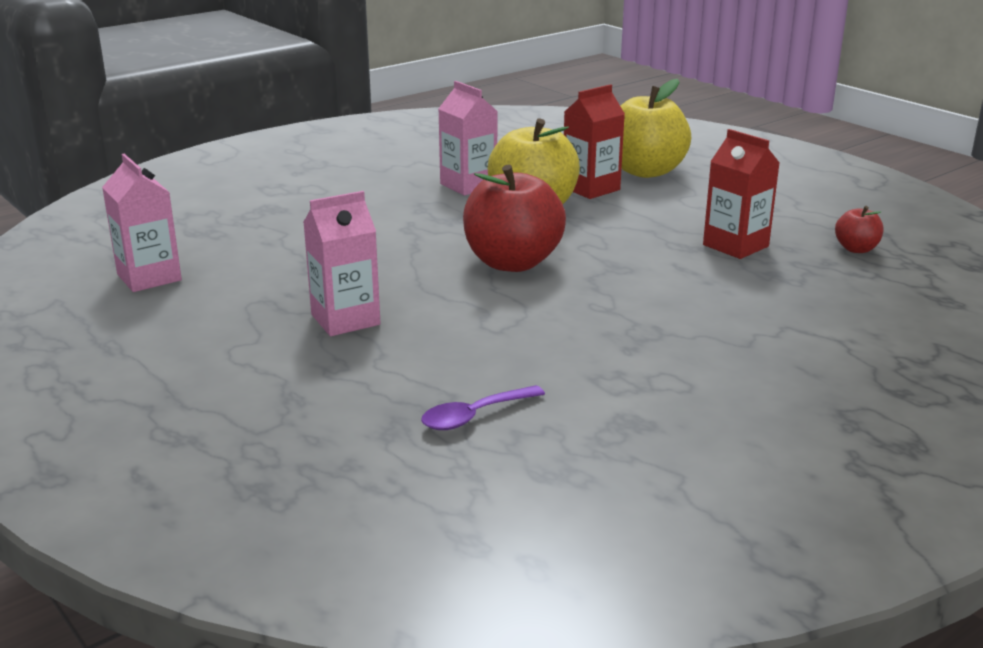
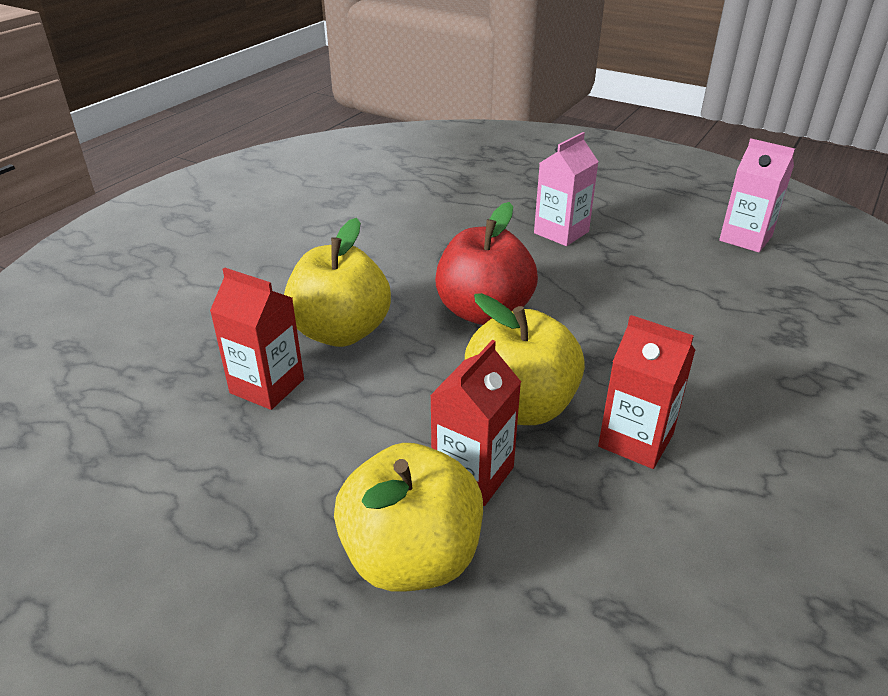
camera: 160 degrees right, 10 degrees up
purple spoon [421,385,545,430] -> none
pink carton [438,81,497,196] -> red carton [598,315,695,469]
red apple [835,206,884,253] -> none
none -> yellow apple [284,218,391,347]

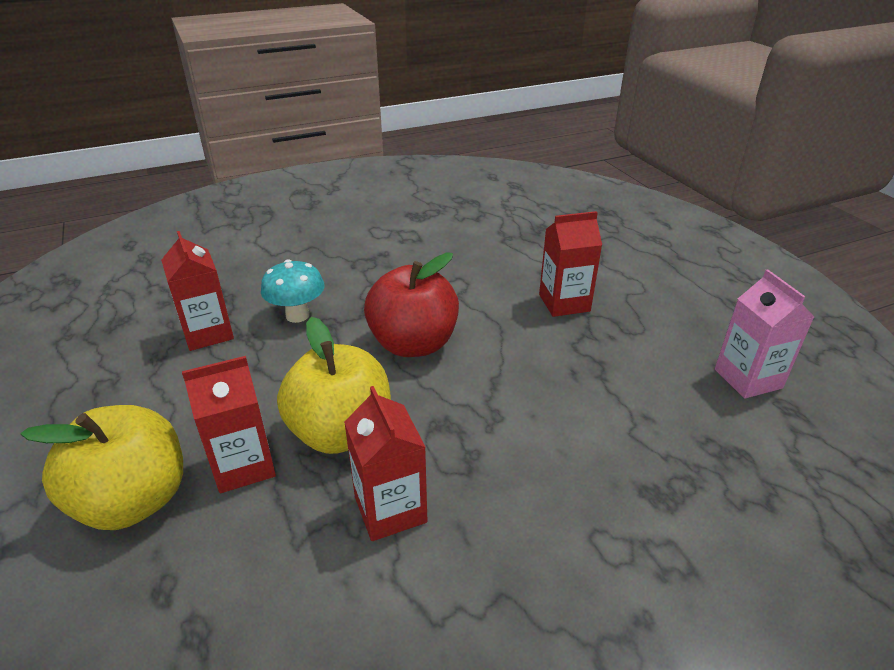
camera: 35 degrees right, 0 degrees up
yellow apple [284,218,391,347] -> turquoise mushroom [261,259,325,323]
pink carton [534,132,599,246] -> red carton [539,211,602,317]

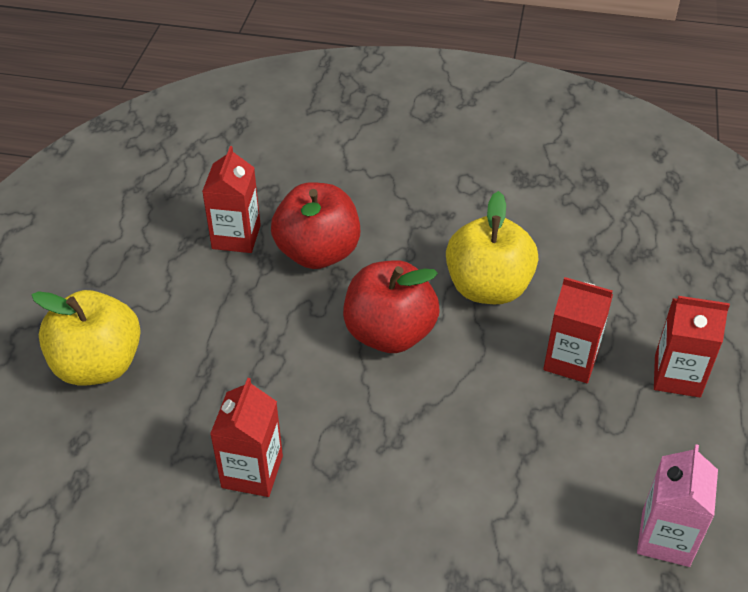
camera: 35 degrees right, 10 degrees up
red carton [182,356,276,493] -> red carton moved to [654,296,730,397]
turquoise mushroom [261,259,325,323] -> red apple [271,182,360,269]
yellow apple [277,317,391,454] -> yellow apple moved to [446,191,538,304]

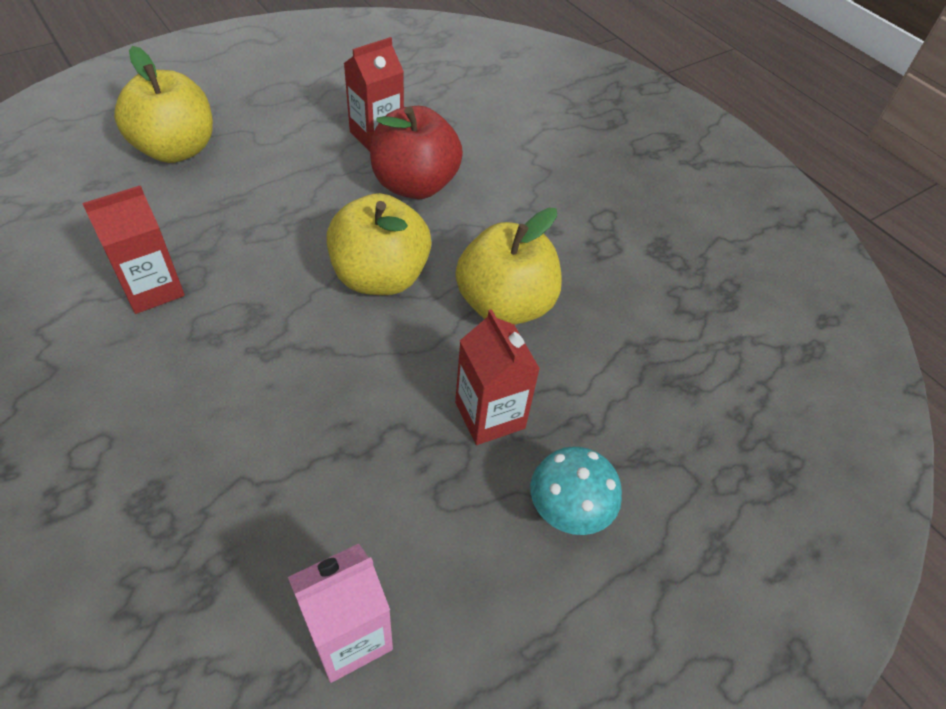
camera: 40 degrees right, 5 degrees up
red apple [343,260,440,353] -> yellow apple [327,193,431,295]
red carton [654,296,730,397] -> turquoise mushroom [530,446,622,535]

